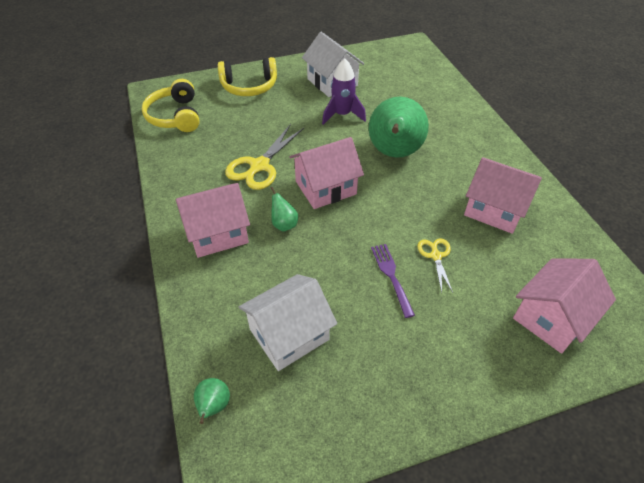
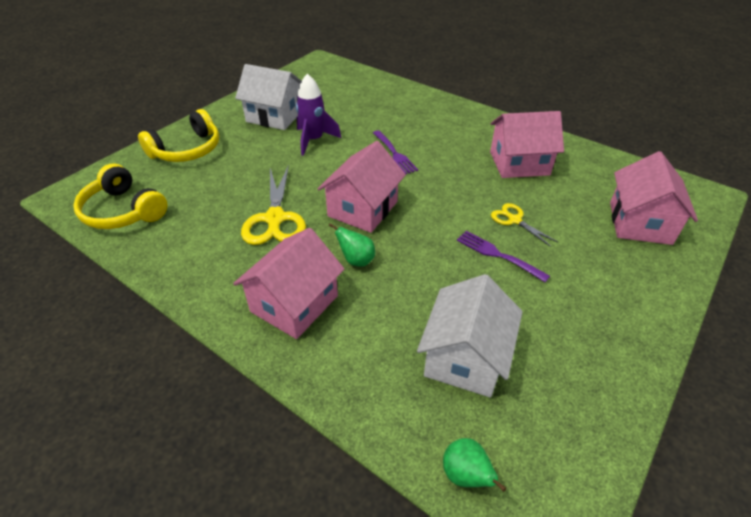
camera: 35 degrees left, 5 degrees down
green pear [369,97,429,158] -> purple fork [373,130,418,174]

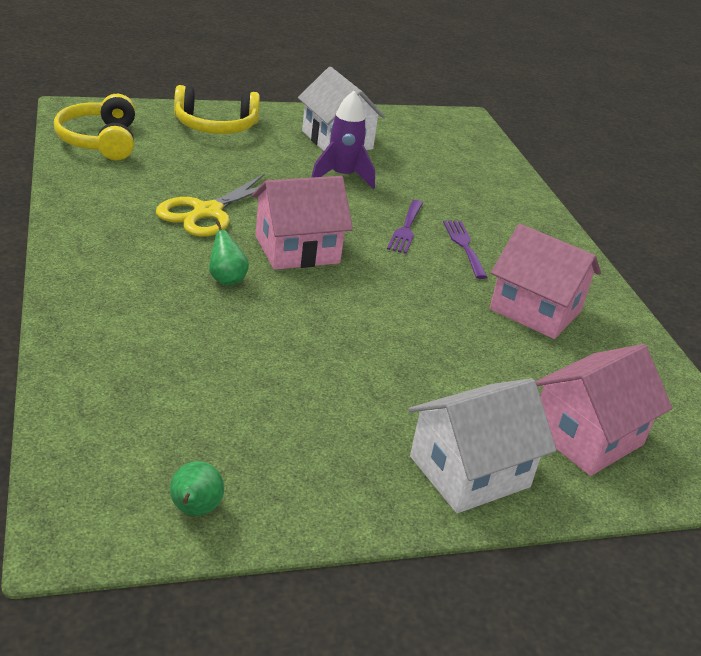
camera: 35 degrees right, 10 degrees down
pink house [233,228,345,339] -> none
white house [417,274,523,397] -> white house moved to [408,378,556,513]
green pear [443,438,506,492] -> green pear moved to [170,461,224,516]
purple fork [457,231,550,282] -> purple fork moved to [443,220,487,279]
yellow scissors [491,203,558,247] -> none

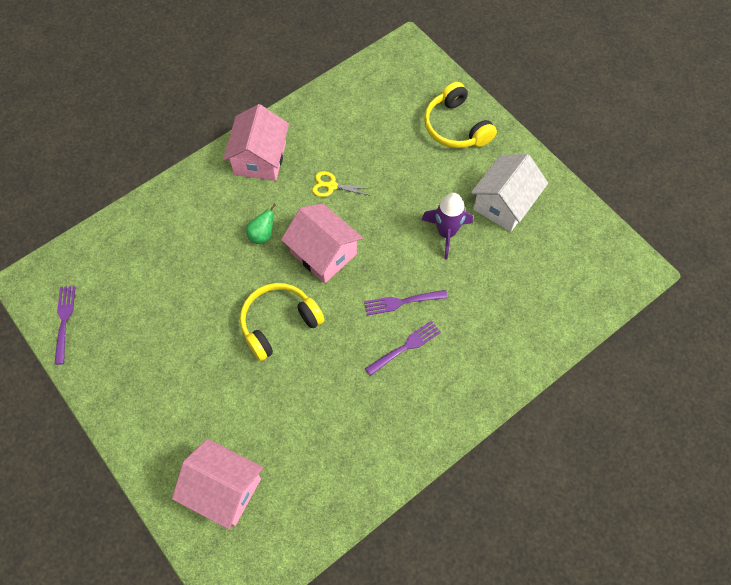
camera: 70 degrees right, 30 degrees up
yellow headphones [54,94,135,160] -> yellow headphones moved to [240,283,324,361]
yellow scissors [156,174,265,237] -> yellow scissors [312,171,371,197], size x0.56
green pear [170,461,224,516] -> purple fork [55,286,76,365]
white house [408,378,556,513] -> none
pink house [490,224,601,339] -> pink house moved to [223,104,289,181]

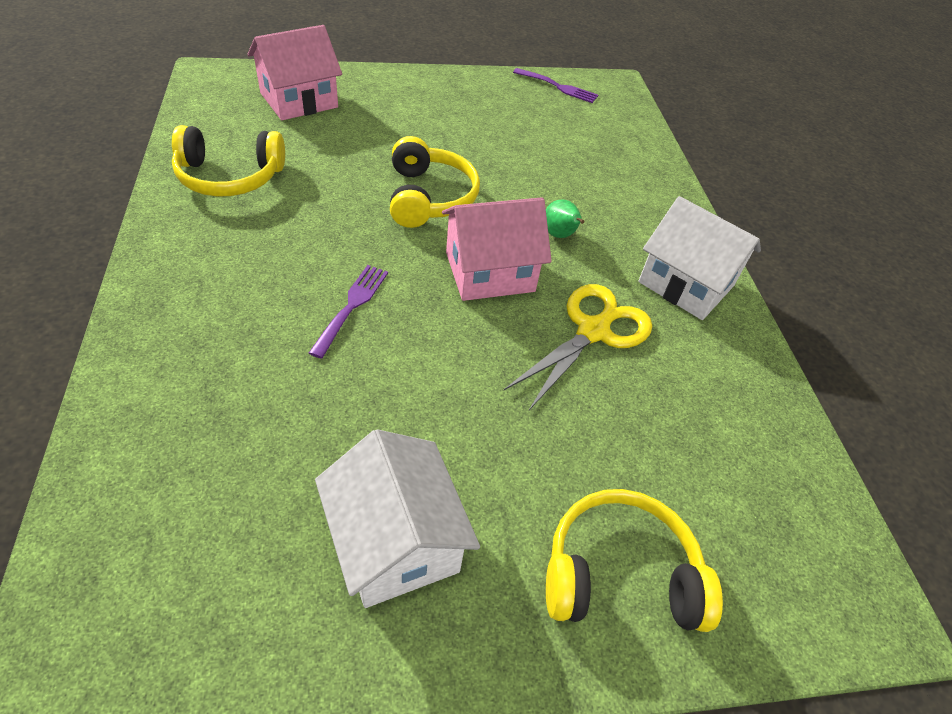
camera: 115 degrees right, 15 degrees down
pink house [223,104,289,181] -> white house [638,196,761,320]
yellow scissors [312,171,371,197] -> yellow scissors [504,284,652,410], size x1.80
purple fork [365,321,441,376] -> none
purple rocket [421,193,473,259] -> none
none -> yellow headphones [172,125,285,197]

